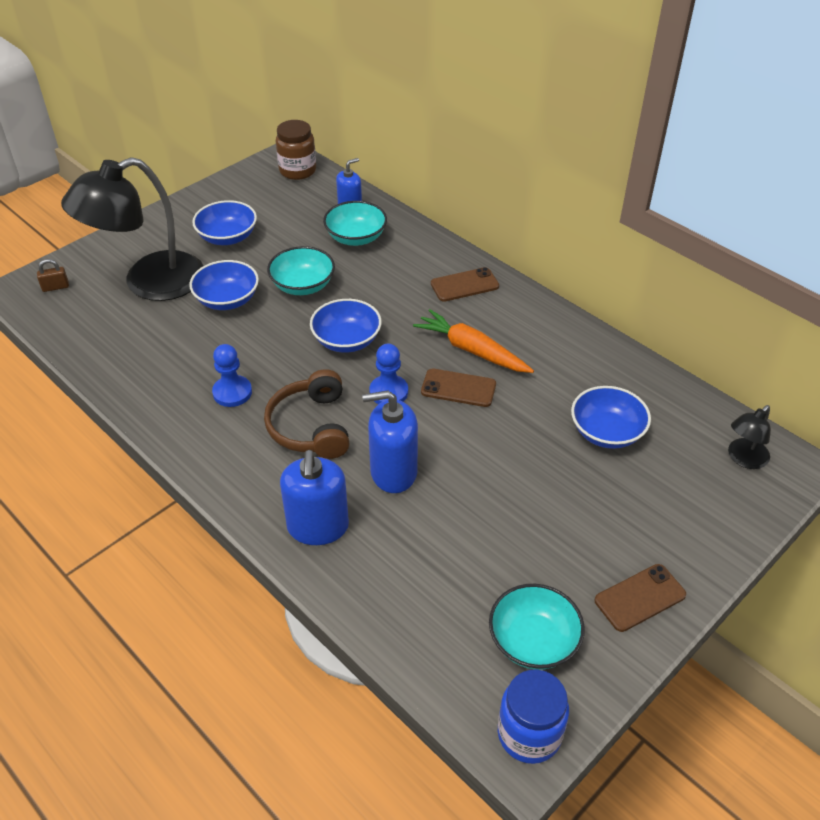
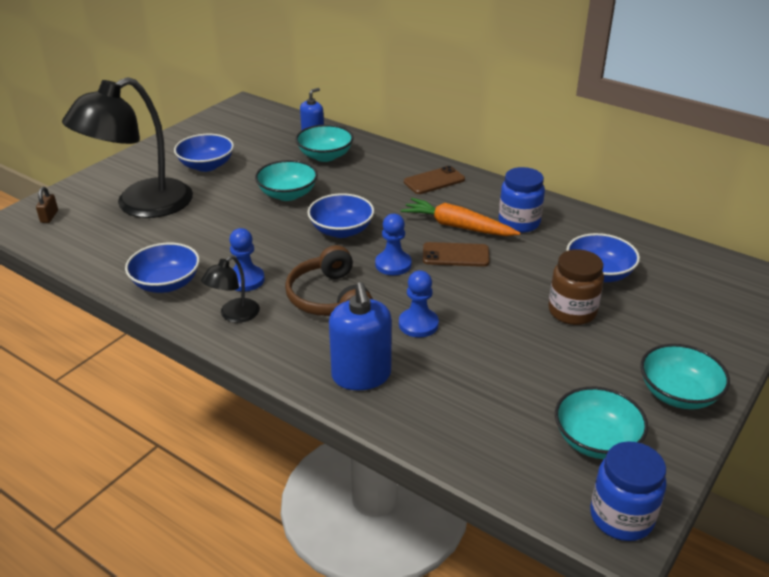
camera: 10 degrees left, 10 degrees down
brown padlock [37,259,69,292] -> brown padlock turned 60 degrees counterclockwise [36,187,58,223]
blue bowl [189,260,259,310] -> blue bowl moved to [125,243,200,293]
brown jar [276,120,316,180] -> brown jar moved to [548,249,604,325]
blue soap dispenser [362,391,418,493] -> blue pawn [399,270,439,337]
brown phone [595,564,686,632] -> turquoise bowl [640,344,730,409]
black lamp [728,405,771,469] -> black lamp moved to [201,256,260,323]
none -> blue jar [499,167,545,233]

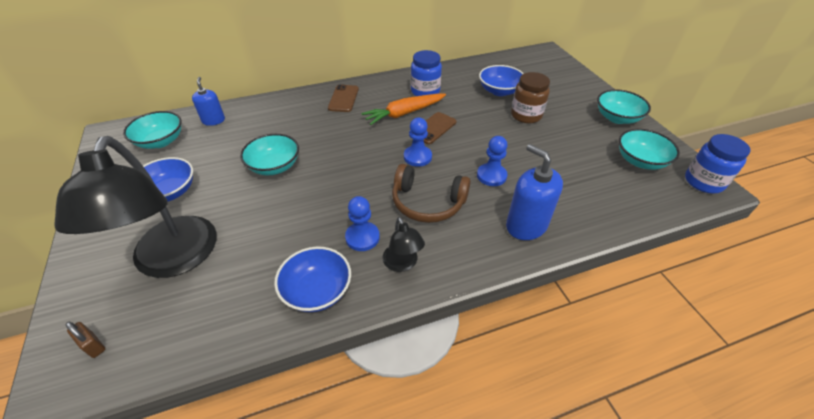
camera: 55 degrees left, 10 degrees up
turquoise bowl [295,125,354,162] -> turquoise bowl moved to [123,111,182,149]
blue bowl [307,193,374,238] -> none
blue soap dispenser [329,282,392,390] -> blue soap dispenser turned 150 degrees counterclockwise [506,144,563,240]

